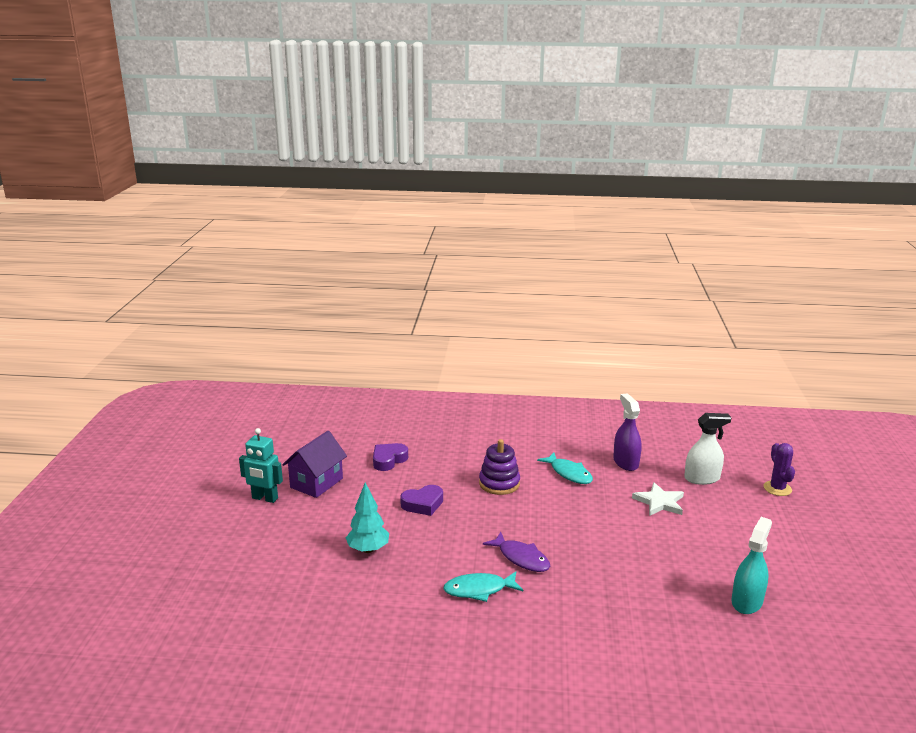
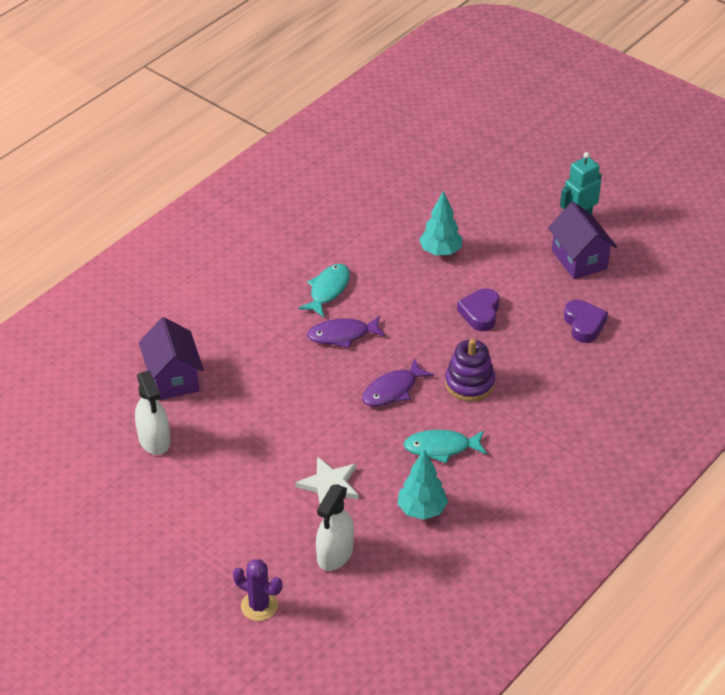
camera: 125 degrees right, 20 degrees up
purple spray bottle [613,393,642,471] -> turquoise tree [397,449,448,520]
turquoise spray bottle [731,517,772,614] -> white spray bottle [135,370,170,455]
none -> purple house [139,317,204,400]
none -> purple fish [362,358,434,406]

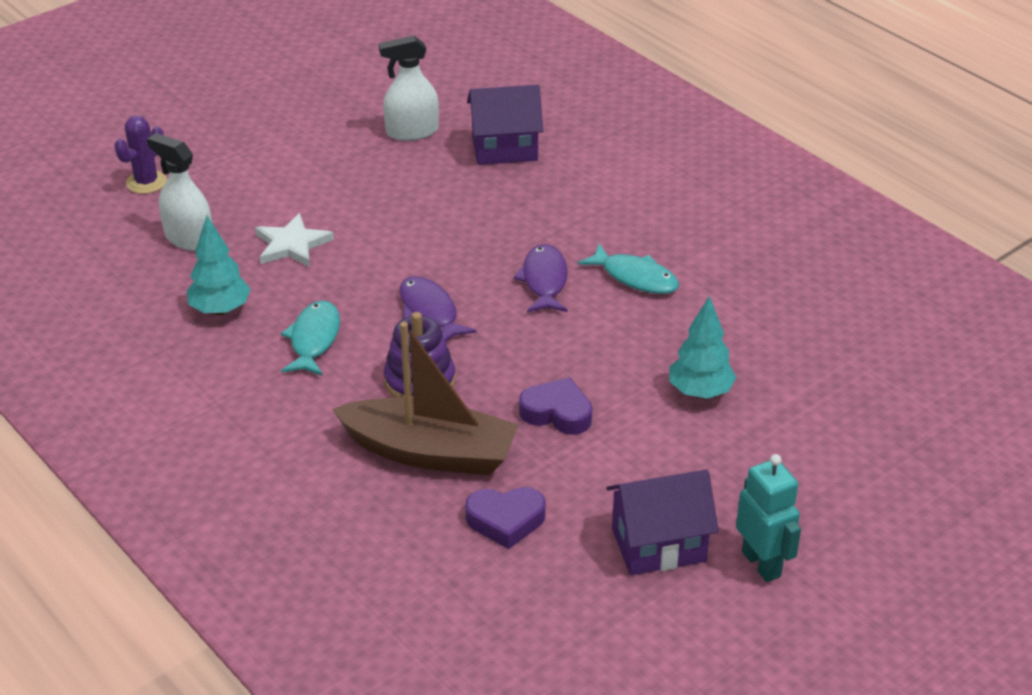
camera: 100 degrees right, 5 degrees down
none -> brown boat [332,322,519,475]

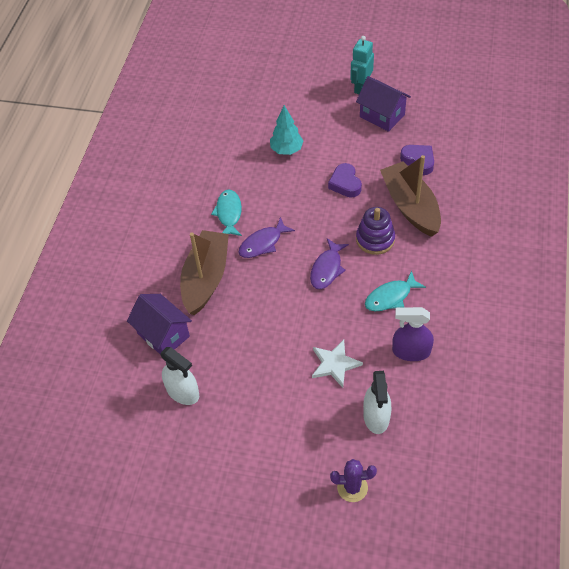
camera: 125 degrees left, 15 degrees up
turquoise tree [187,216,251,315] -> purple spray bottle [392,307,434,361]
none -> brown boat [180,230,229,315]

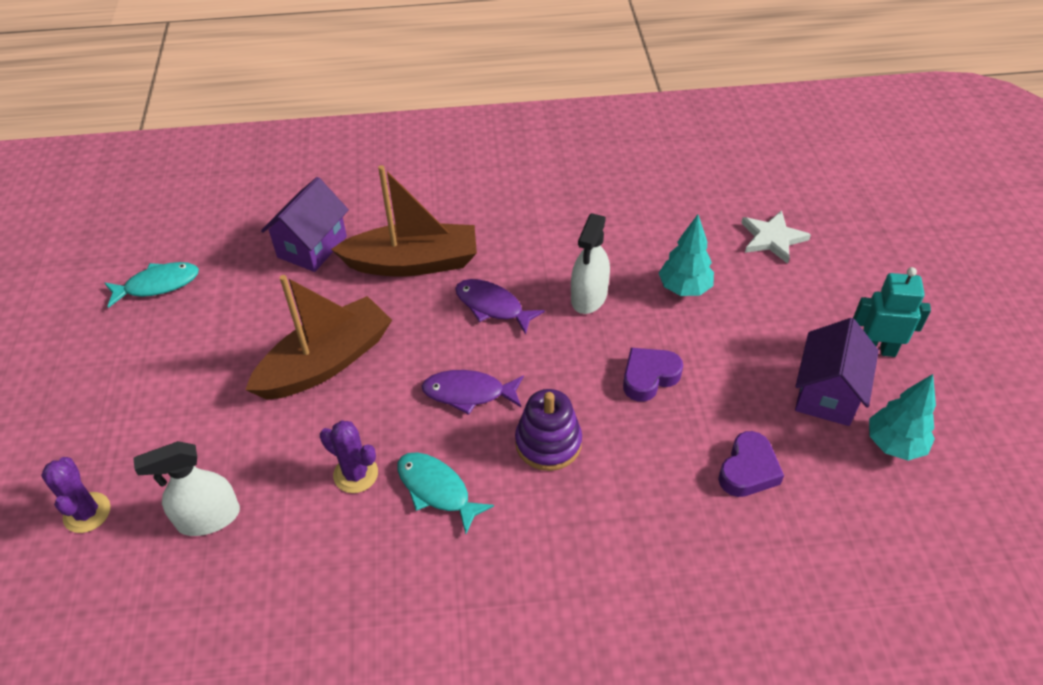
camera: 70 degrees right, 5 degrees down
white spray bottle [160,347,199,405] -> white spray bottle moved to [571,213,610,314]
turquoise fish [211,189,242,236] -> turquoise fish moved to [105,262,199,308]
white star [312,340,363,388] -> white star moved to [741,210,811,264]
brown boat [380,155,441,237] -> brown boat moved to [245,275,392,400]
purple spray bottle [392,307,434,361] -> none
none -> purple cactus [320,420,378,493]
none -> turquoise tree [869,374,936,461]

